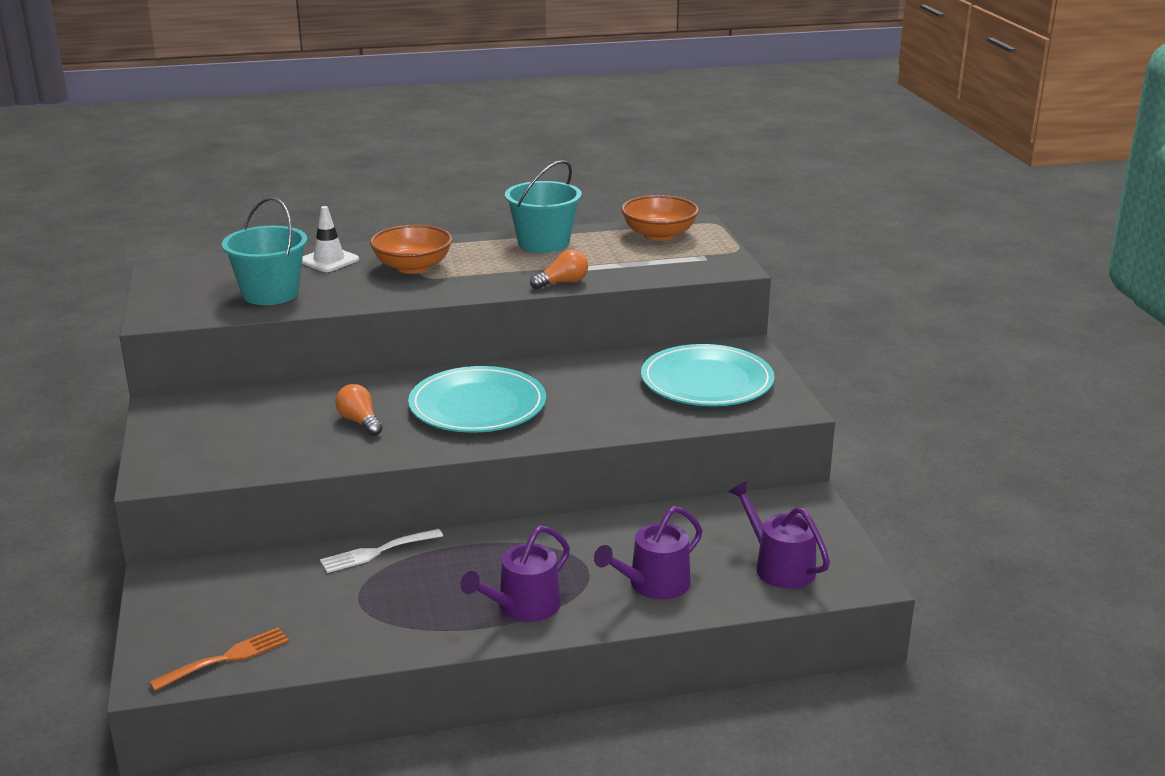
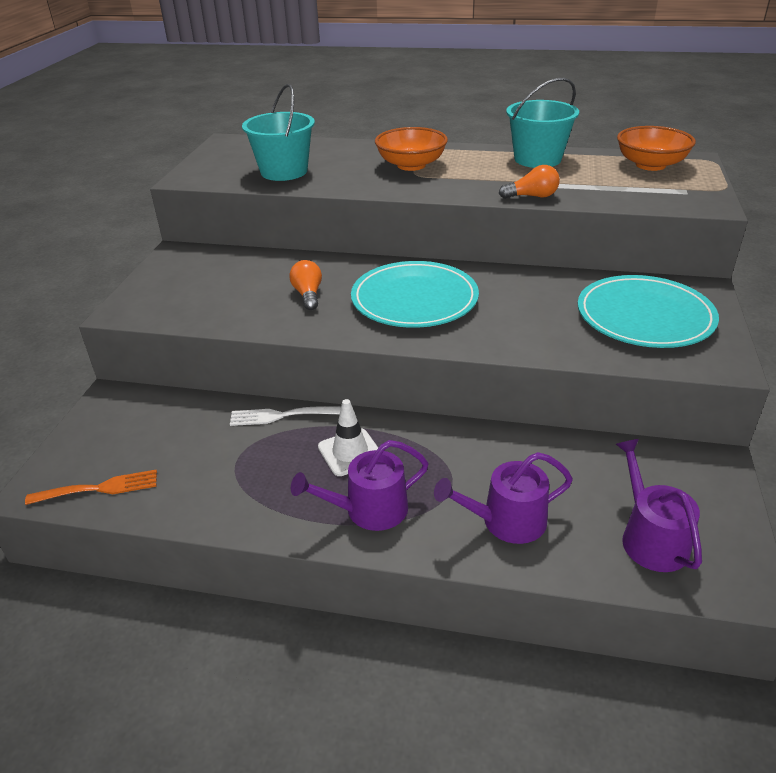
camera: 25 degrees right, 10 degrees up
white traffic cone [302,206,359,272] -> white traffic cone moved to [318,399,378,476]

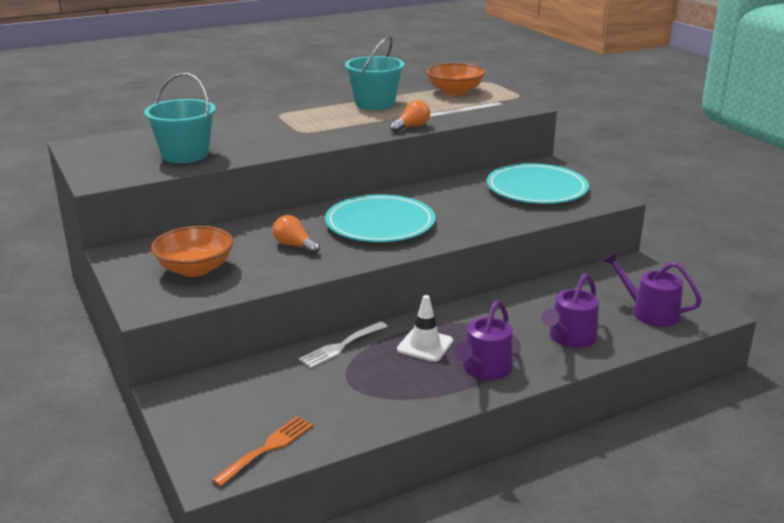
camera: 40 degrees left, 10 degrees down
orange bowl [375,127,448,171] -> orange bowl moved to [151,226,233,277]

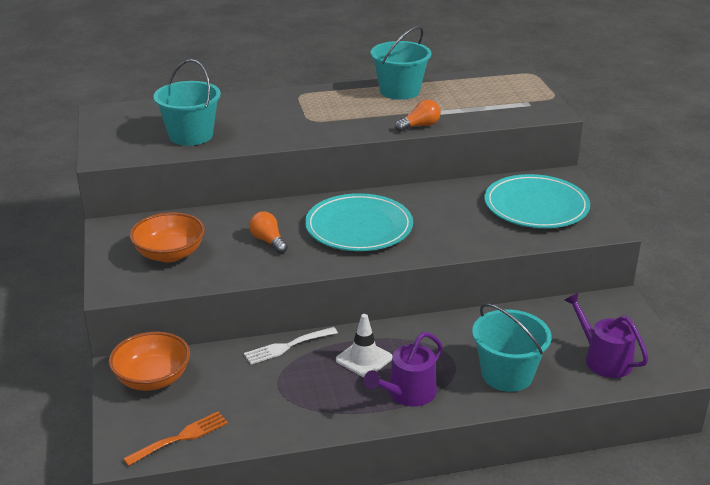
camera: 15 degrees right, 5 degrees up
orange bowl [427,63,485,96] -> orange bowl moved to [109,331,190,391]
purple watering can [541,273,599,348] -> turquoise bucket [472,303,551,392]

